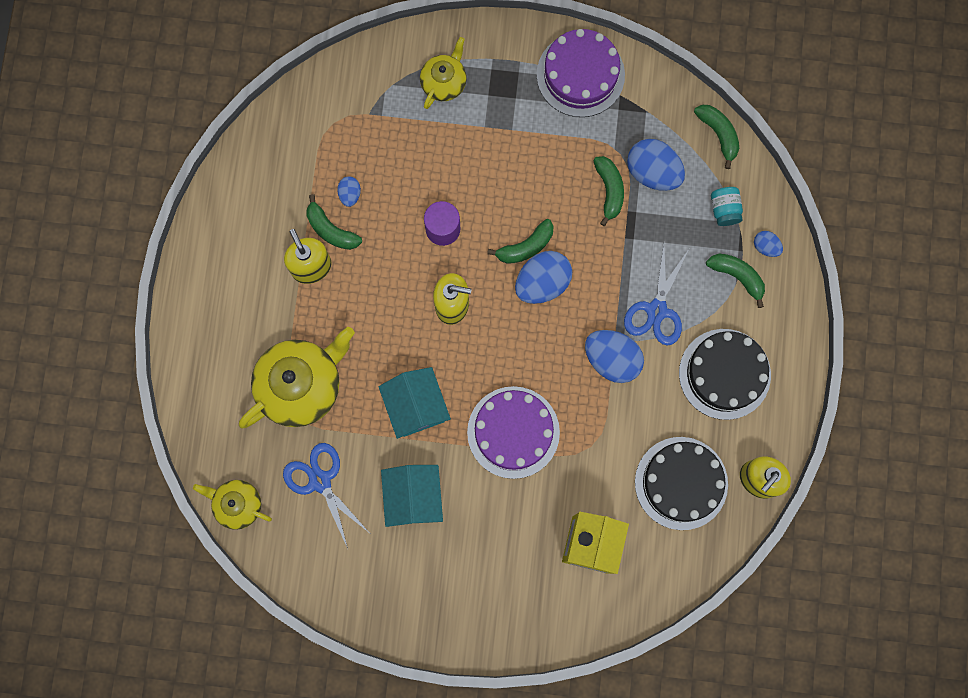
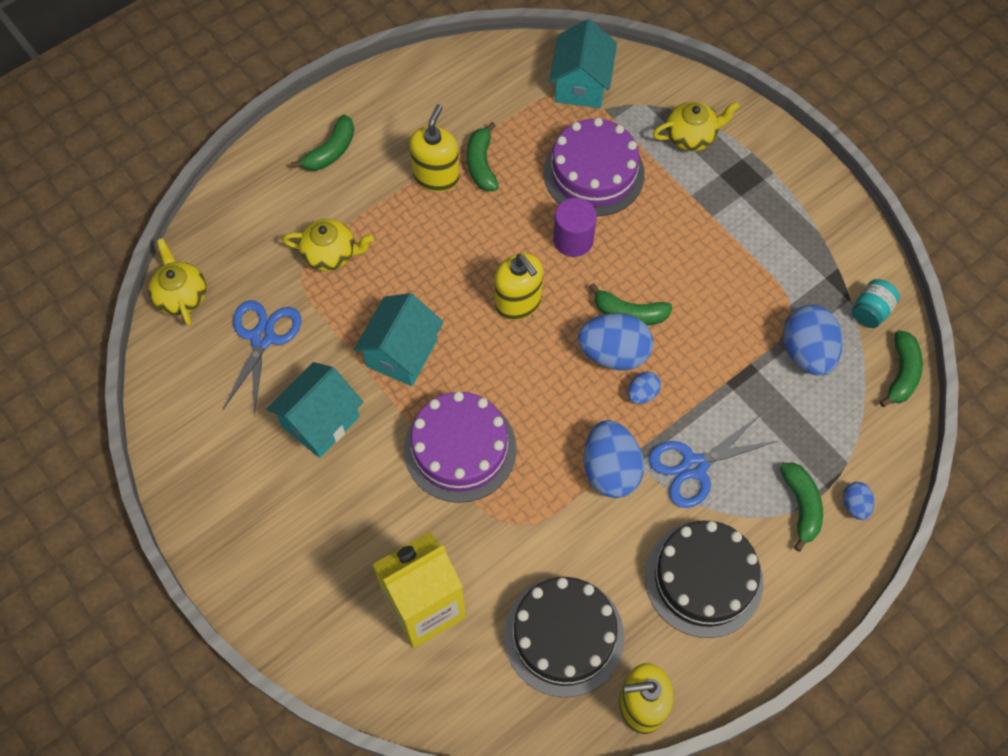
camera: 45 degrees right, 15 degrees down
yellow teapot [239,327,355,429] -> yellow teapot [282,219,374,271], size x0.56
blue egg [337,176,361,207] -> blue egg moved to [628,371,661,404]
purple cake [537,29,625,117] -> purple cake moved to [543,118,645,217]
green banana [593,156,624,226] -> green banana moved to [291,114,354,171]
turquoise jar [711,187,743,226] -> turquoise jar moved to [852,279,900,328]
none -> turquoise house [549,19,617,108]

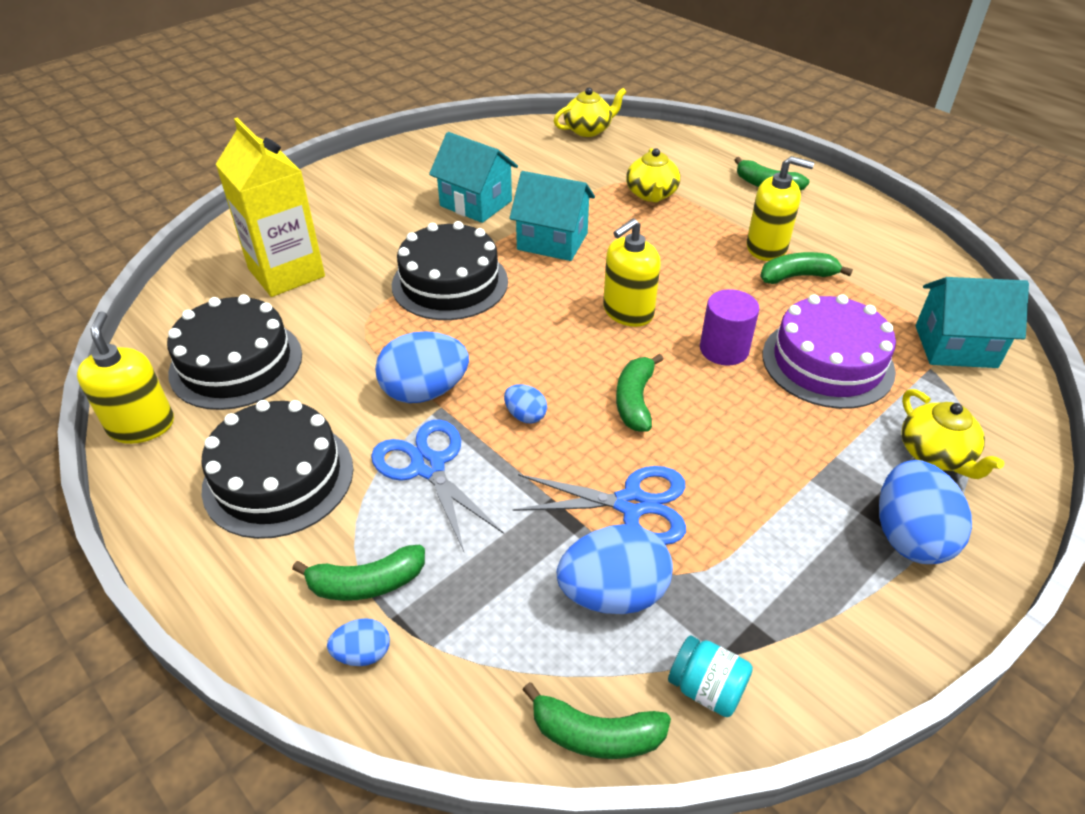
camera: 85 degrees right, 20 degrees down
blue scissors [223,300,302,416] -> blue scissors moved to [512,466,686,545]
purple cake [404,391,517,503] -> black cake [392,221,508,320]
blue egg [578,313,653,370] -> blue egg moved to [879,460,972,564]

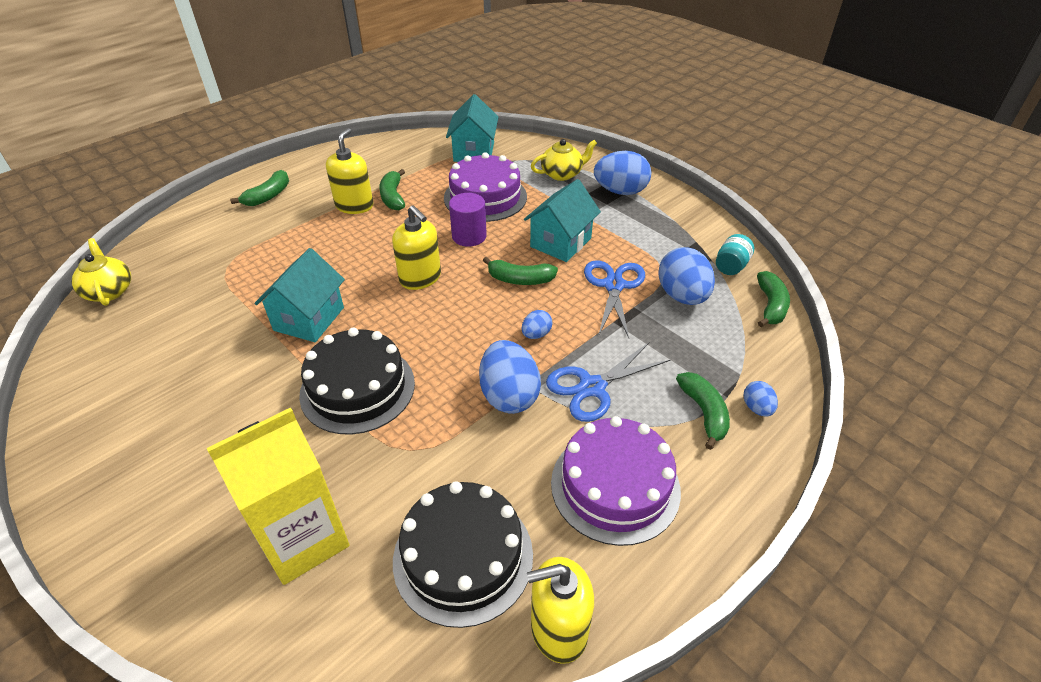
camera: 90 degrees left, 0 degrees up
black cake [201,400,353,539] -> purple cake [551,416,681,546]
turquoise house [429,132,518,223] -> turquoise house moved to [524,179,601,262]
yellow teapot [626,148,680,202] -> none

